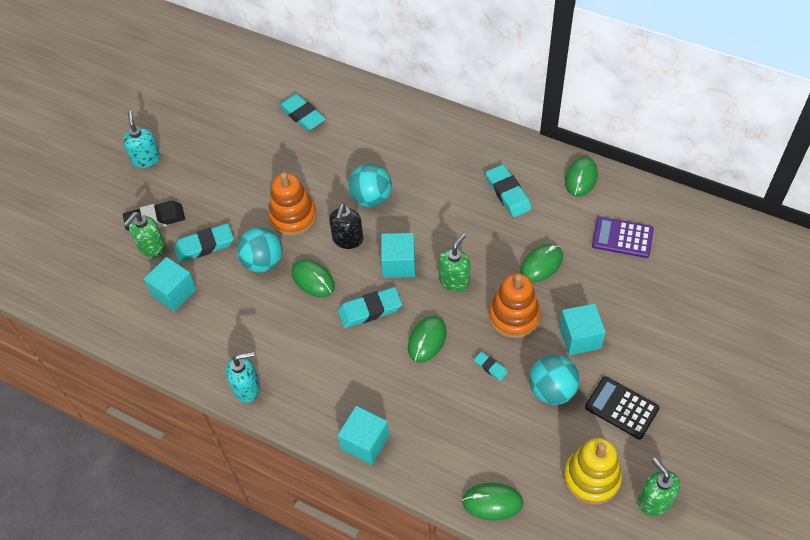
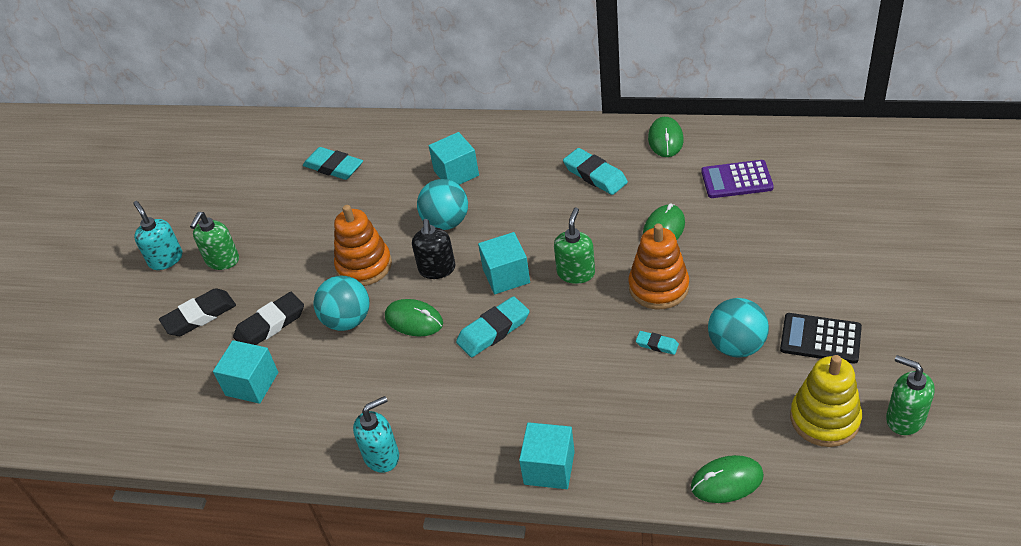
camera: 15 degrees left, 10 degrees down
green soap dispenser [124,212,166,258] -> green soap dispenser moved to [190,212,239,270]
turquoise eraser [174,223,234,263] -> black eraser [233,292,304,345]
green mouse [408,316,447,363] -> none
turquoise cube [559,304,606,355] -> turquoise cube moved to [429,132,479,185]

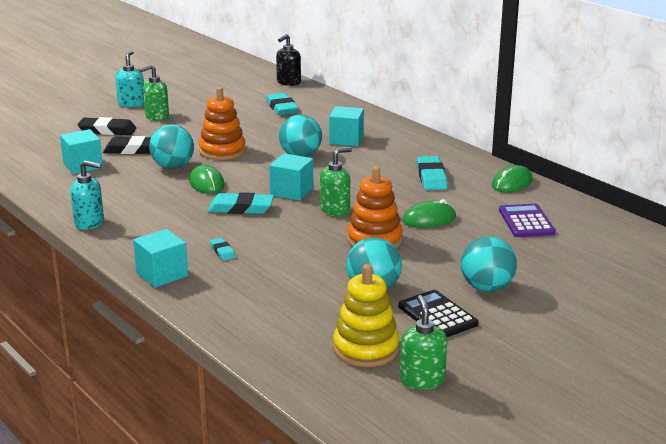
camera: 35 degrees right, 20 degrees down
black soap dispenser [412,219,456,279] -> black soap dispenser moved to [276,34,301,86]
turquoise eraser [636,331,679,355] -> turquoise eraser moved to [210,238,235,261]
green mouse [691,455,764,503] -> none
purple calculator [701,160,774,198] -> purple calculator turned 45 degrees clockwise [499,204,555,237]
none -> turquoise ball [461,236,517,292]

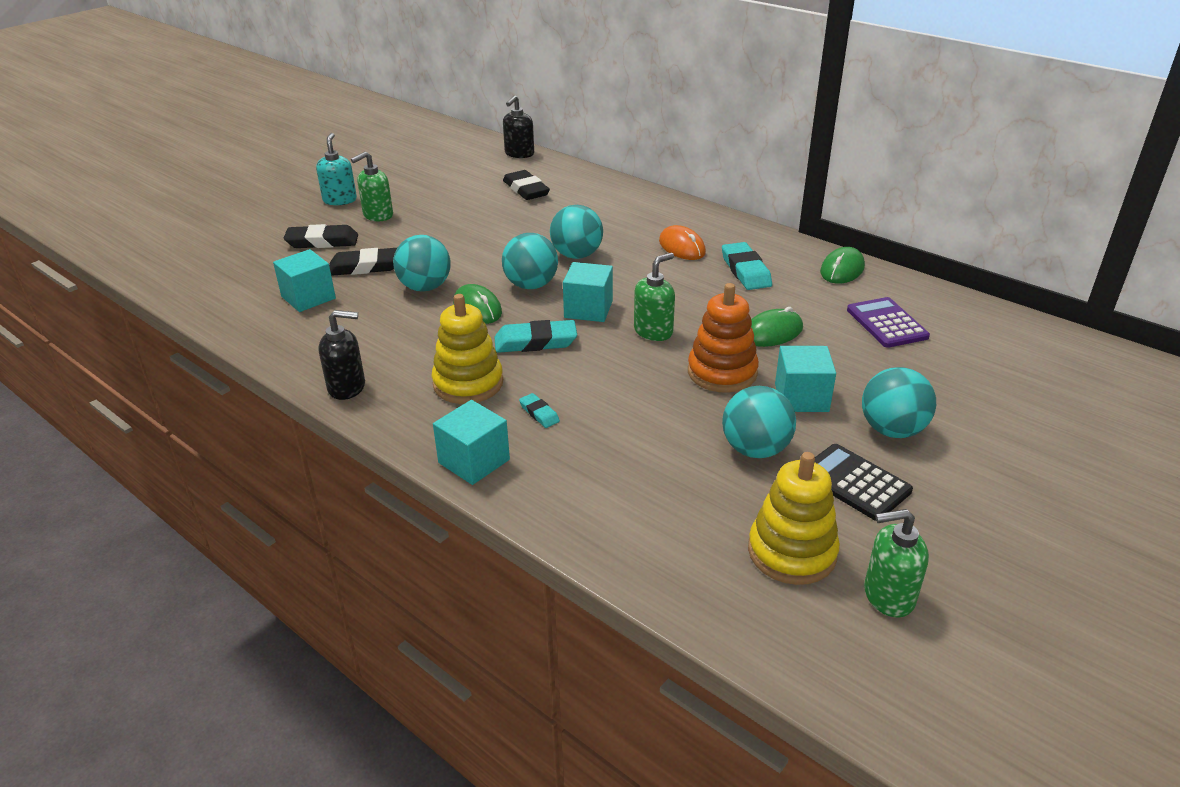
camera: 10 degrees left, 10 degrees up
turquoise soap dispenser [70,160,104,230] -> black soap dispenser [318,310,365,400]
orange stacking toy [199,87,246,160] -> none
turquoise eraser [266,93,299,115] -> black eraser [503,170,550,200]
turquoise cube [329,106,364,146] -> turquoise cube moved to [775,346,836,412]
green soap dispenser [400,295,447,390] -> green soap dispenser turned 75 degrees counterclockwise [864,509,929,618]
none -> yellow stacking toy [432,294,503,404]
none -> turquoise ball [502,233,558,289]
none -> orange mouse [659,225,706,260]

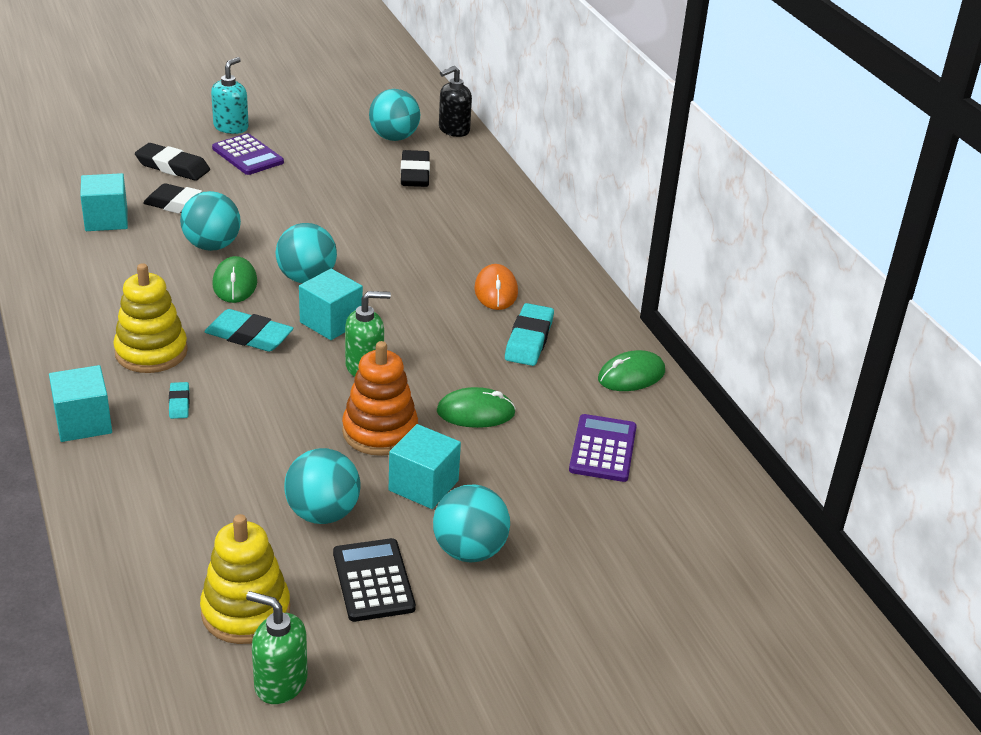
camera: 25 degrees right, 0 degrees up
black soap dispenser [318,310,365,400] -> none
green soap dispenser [351,152,393,221] -> purple calculator [212,133,284,175]
turquoise ball [550,205,603,259] -> turquoise ball moved to [369,89,420,141]

